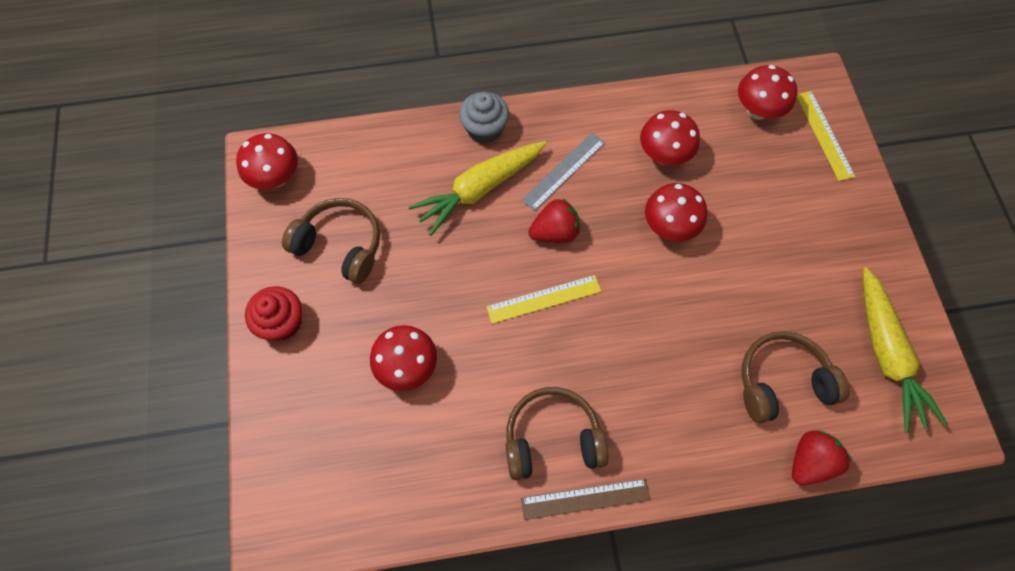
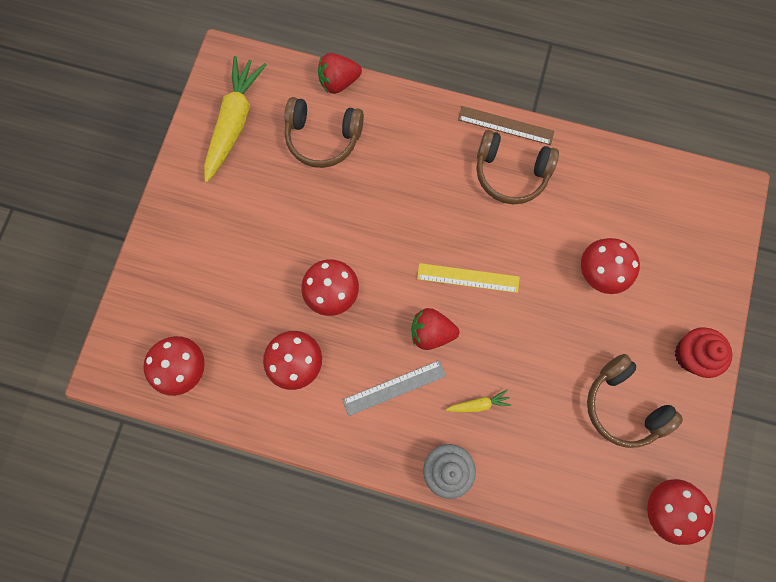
camera: 155 degrees left, 10 degrees up
yellow carrot [409,141,547,236] -> yellow carrot [446,390,511,412], size x0.43
yellow ruler [797,91,855,181] -> none

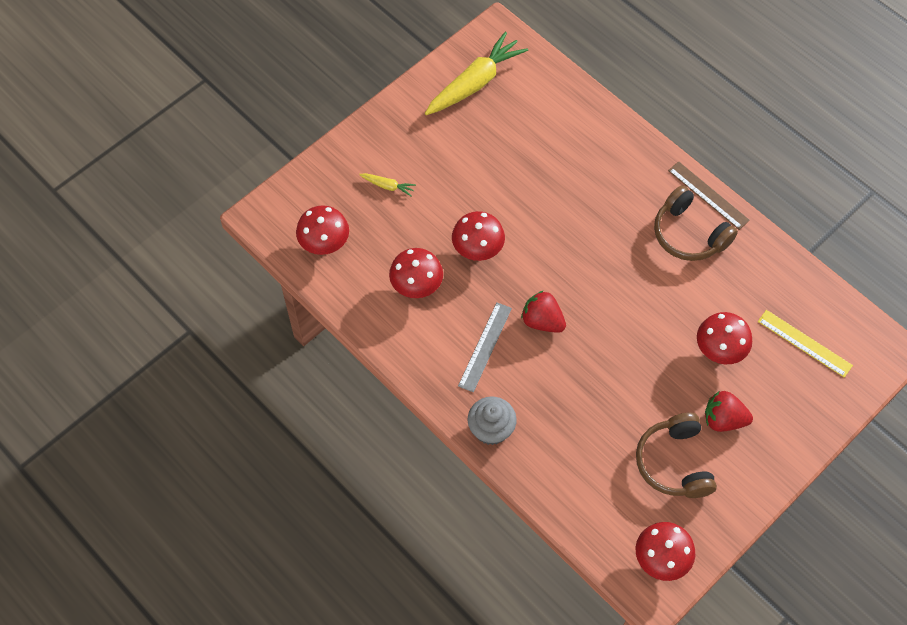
camera: 30 degrees right, 15 degrees down
brown headphones [284,97,364,168] -> none
red strawberry [318,53,362,94] -> red strawberry moved to [705,391,753,432]
grey ruler [343,360,446,416] -> grey ruler turned 75 degrees counterclockwise [458,303,512,392]
yellow ruler [417,263,520,293] -> yellow ruler moved to [758,310,853,378]
yellow carrot [446,390,511,412] -> yellow carrot moved to [359,173,416,196]
red cupcake [675,327,732,378] -> none

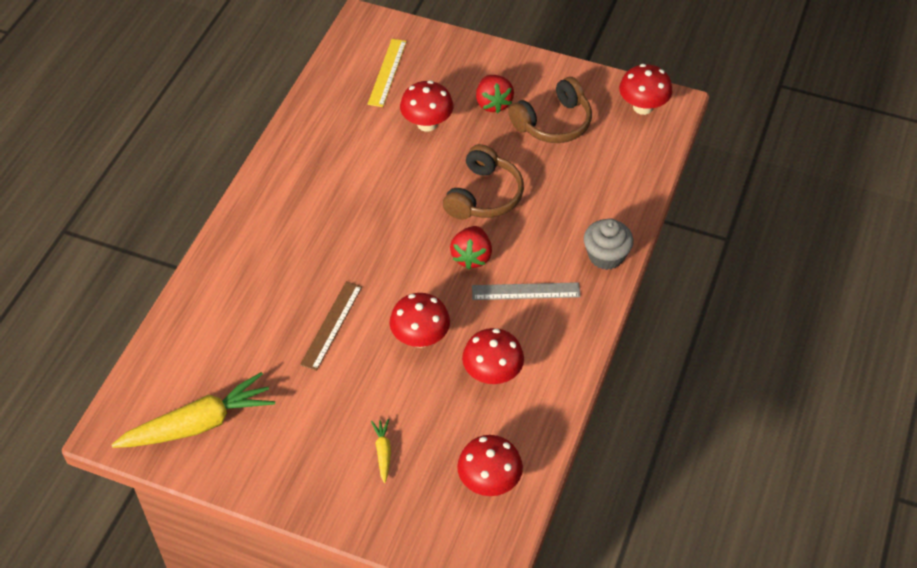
camera: 115 degrees left, 10 degrees down
yellow carrot [425,31,528,115] -> yellow carrot turned 135 degrees clockwise [111,372,275,448]
brown headphones [654,185,738,261] -> brown headphones moved to [443,144,524,219]
brown ruler [668,161,750,230] -> brown ruler moved to [300,281,362,371]

